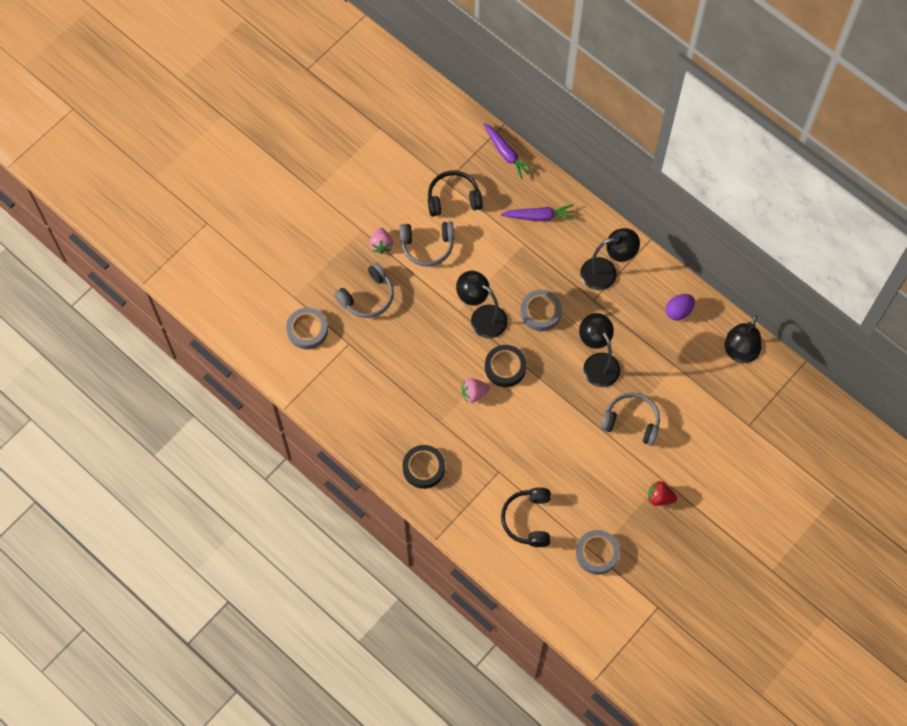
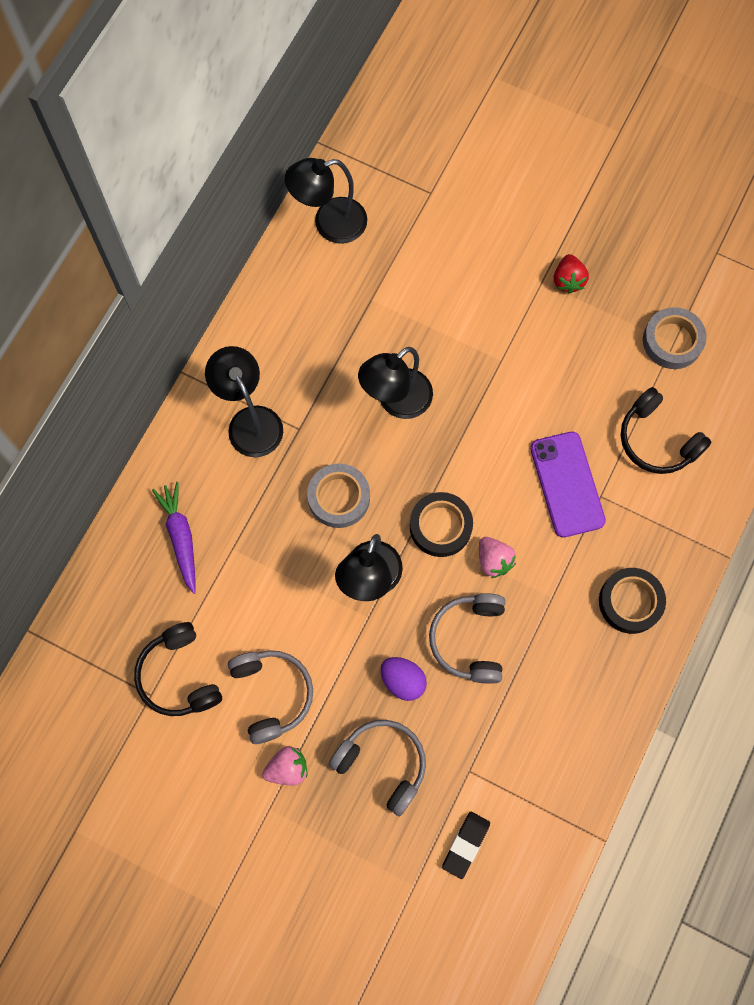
camera: 105 degrees left, 5 degrees up
grey tape [286,307,328,350] -> black eraser [442,812,490,879]
purple carrot [484,123,535,180] -> none
black headphones [501,488,551,547] -> black headphones turned 60 degrees clockwise [620,387,711,474]
grey headphones [600,392,660,446] -> grey headphones moved to [429,593,505,684]
purple egg [666,294,695,321] -> purple egg moved to [380,657,427,701]
black lamp [725,315,762,363] -> black lamp turned 150 degrees clockwise [285,158,367,244]
none -> purple phone [530,432,606,538]

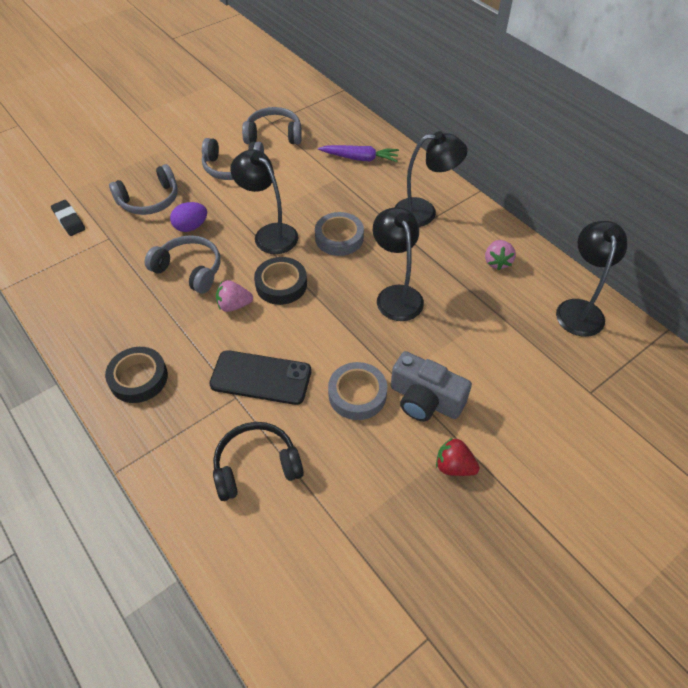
camera: 115 degrees right, 20 degrees down
black headphones [134,622,222,716] -> grey headphones [242,107,302,144]
pink strawberry [262,746,307,785] -> pink strawberry moved to [485,240,516,271]
purple phone [530,432,606,538] -> black phone [209,350,311,405]
grey tape [643,307,707,369] -> grey tape moved to [328,362,387,420]
none -> grey camera [391,351,472,421]

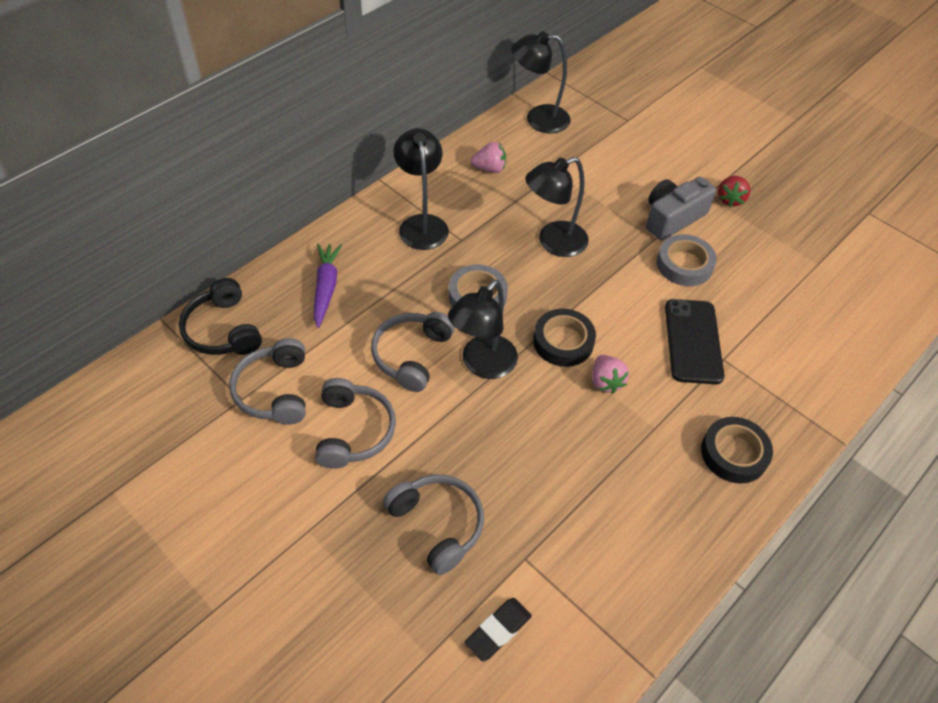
camera: 100 degrees left, 0 degrees up
grey headphones [145,235,220,293] -> grey headphones moved to [371,312,455,392]
purple egg [170,202,207,232] -> none
black headphones [213,422,304,501] -> black headphones moved to [179,278,262,355]
grey camera [391,351,472,421] -> grey camera turned 150 degrees counterclockwise [646,177,716,241]

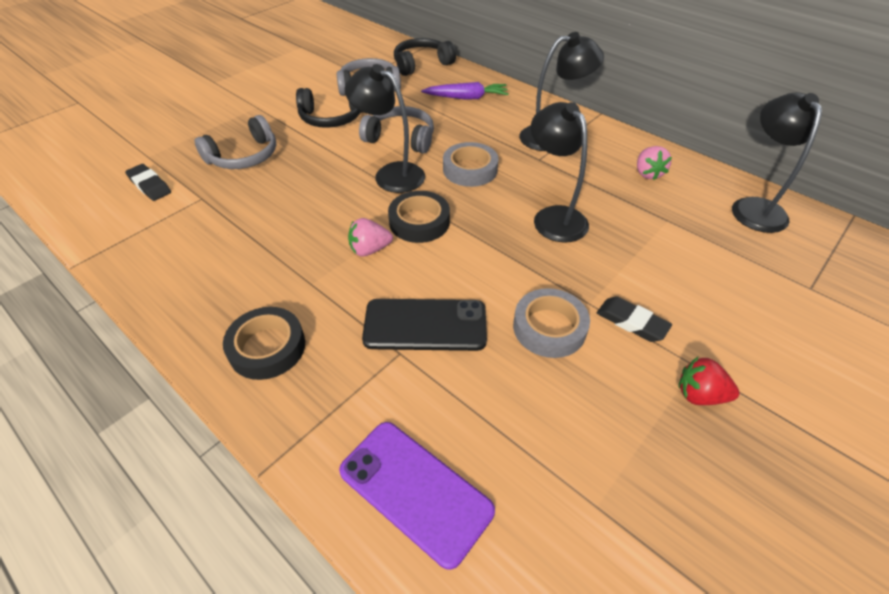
camera: 90 degrees right, 5 degrees down
grey headphones [315,378,396,469] -> black headphones [296,88,362,128]
grey camera [646,177,716,241] -> black eraser [597,296,672,342]
none -> purple phone [339,422,495,570]

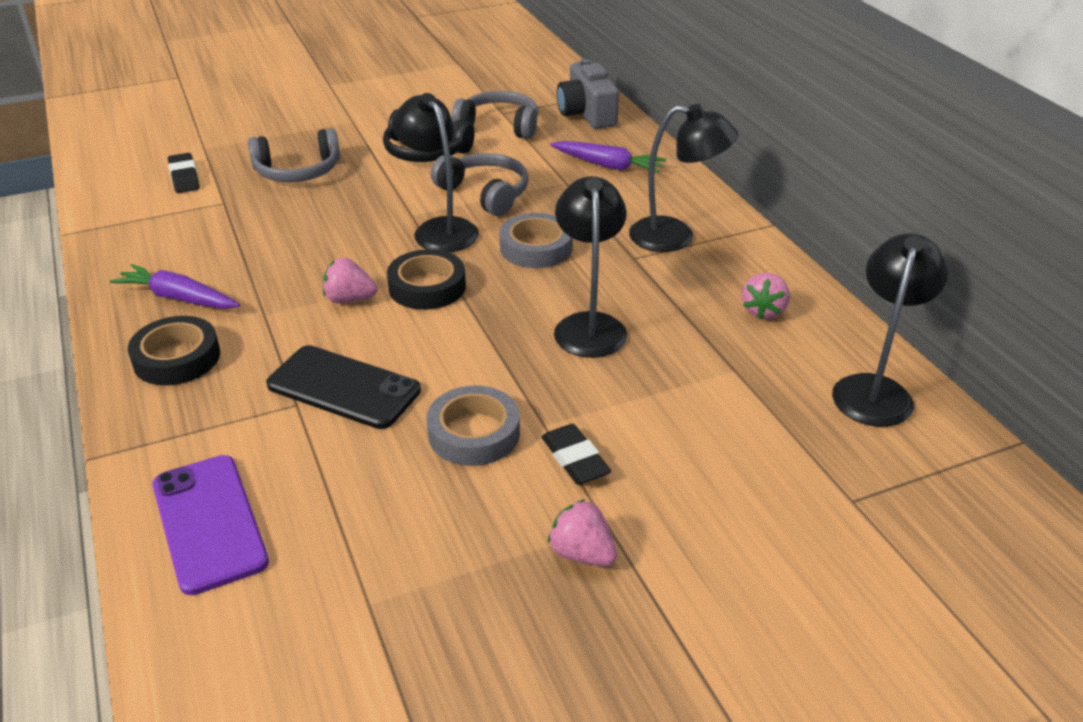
camera: 25 degrees right, 10 degrees down
black headphones [394,38,456,76] -> grey camera [557,59,619,129]
red strawberry [678,357,739,405] -> pink strawberry [548,499,617,566]
none -> purple carrot [110,264,240,309]

